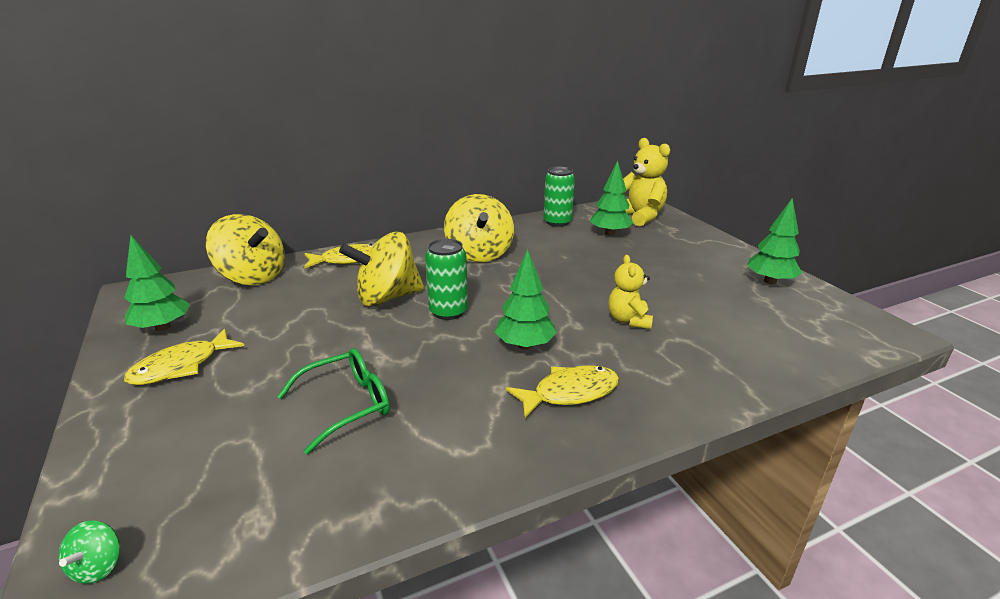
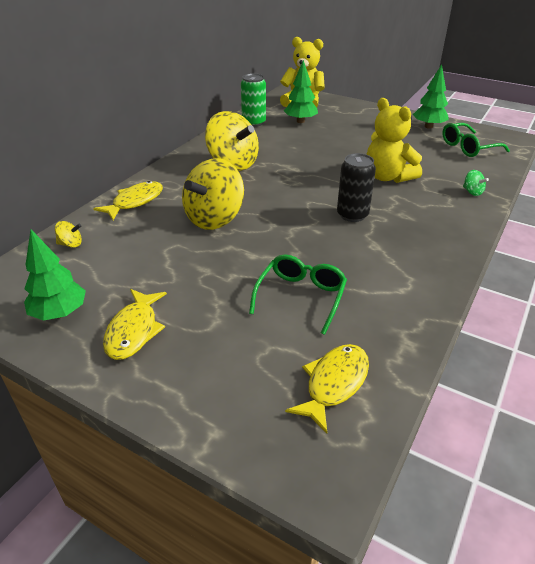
camera: 35 degrees left, 10 degrees up
green spinning top [59,520,120,584] -> green spinning top moved to [463,170,489,196]
yellow spinning top [206,214,285,285] -> yellow spinning top [55,221,82,248], size x0.40
green can [425,239,468,320] -> none
green tree [495,249,557,350] -> black can [337,153,376,222]
yellow fish [506,365,619,418] -> yellow fish moved to [285,344,369,434]
yellow teddy bear [608,255,653,329] -> yellow teddy bear [366,98,422,183], size x1.60
none -> green glasses [442,123,510,157]

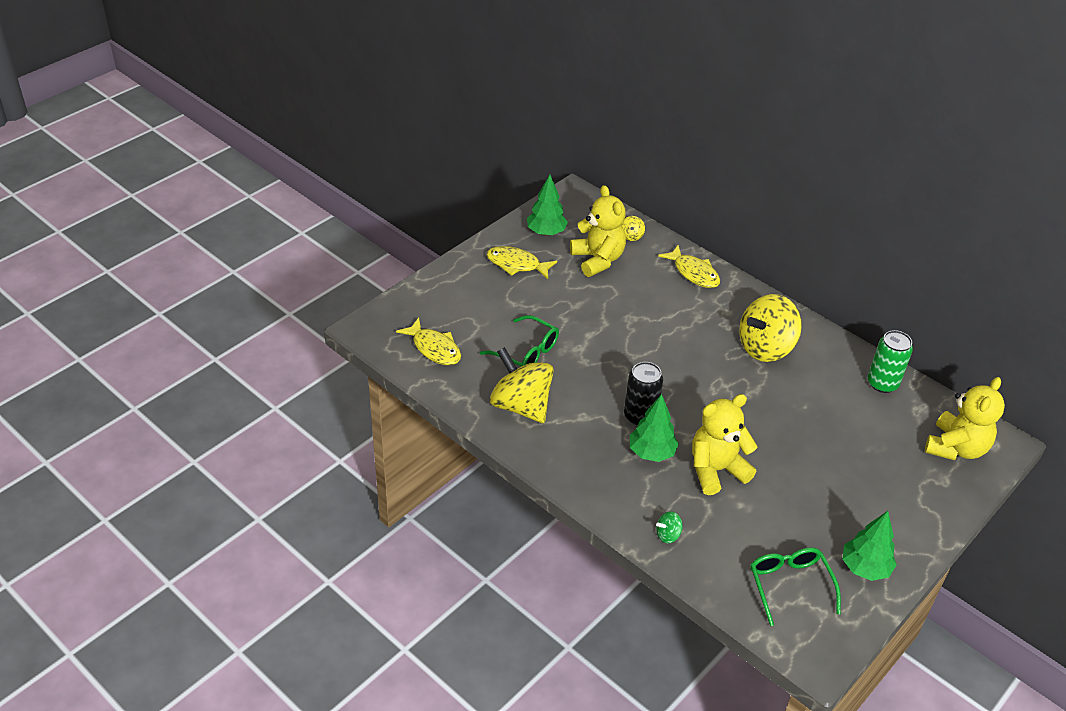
camera: 100 degrees right, 5 degrees up
yellow spinning top [182,158,244,230] -> yellow spinning top moved to [490,347,554,423]
green tree [284,60,318,123] -> green tree moved to [630,394,679,462]
none -> yellow teddy bear [570,185,626,277]

